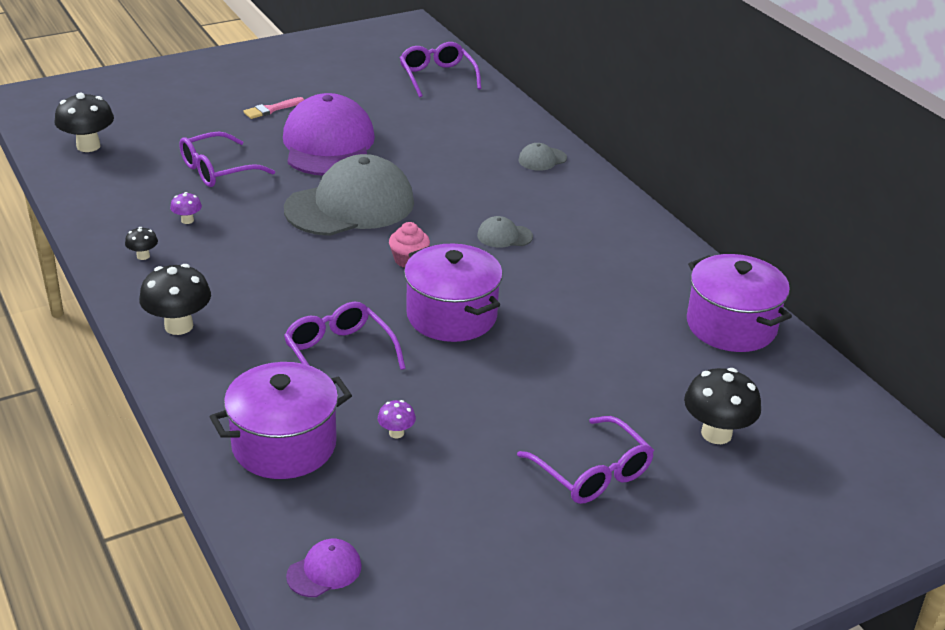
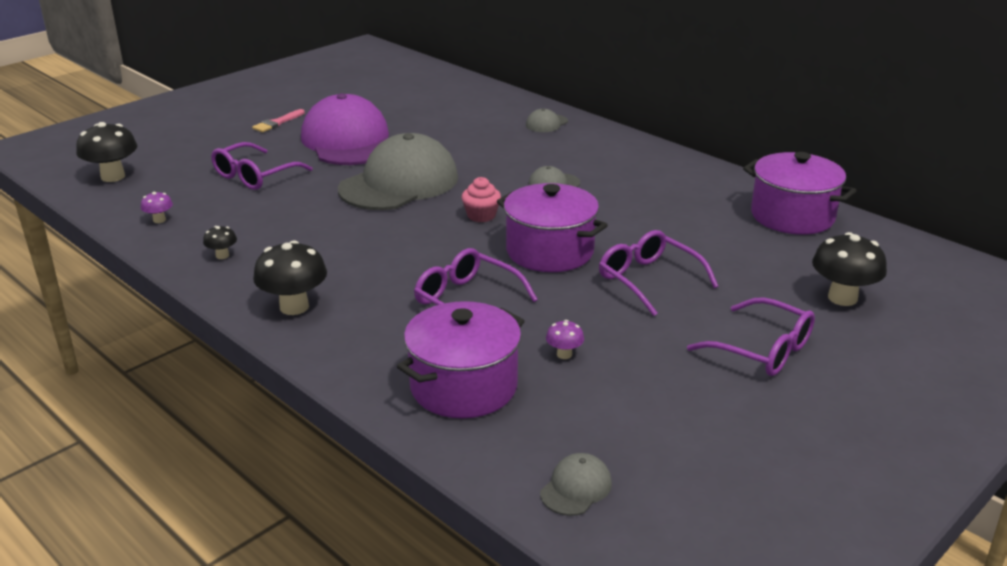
camera: 15 degrees left, 5 degrees down
purple mushroom [170,192,202,224] -> purple mushroom moved to [141,192,173,223]
purple cap [286,539,362,597] -> grey cap [540,453,612,516]
purple glasses [400,42,481,97] -> purple glasses moved to [599,230,718,316]

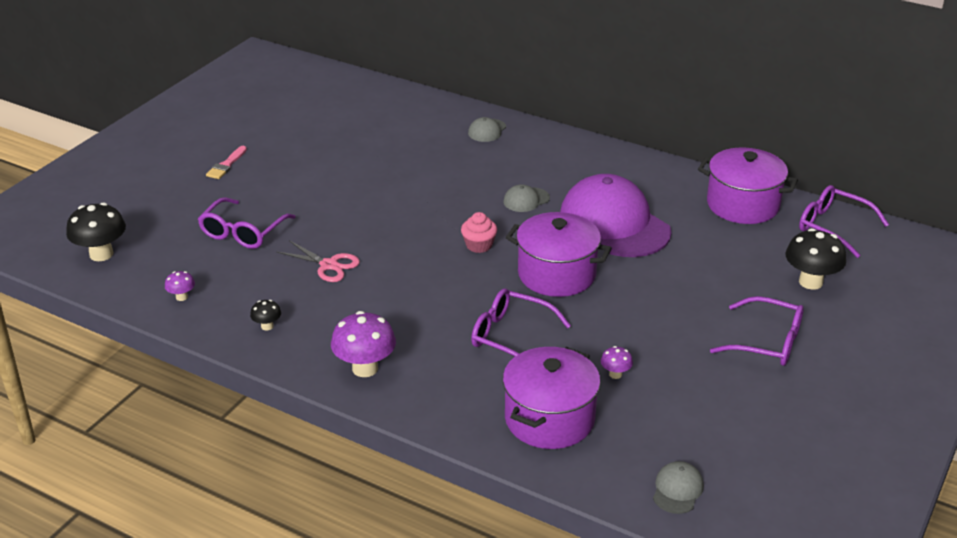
camera: 15 degrees left, 5 degrees up
black mushroom [253,240,327,315] -> purple mushroom [331,311,396,377]
purple cap [301,93,389,165] -> purple cap moved to [560,174,672,257]
grey cap [338,133,458,210] -> none
purple glasses [599,230,718,316] -> purple glasses moved to [799,185,889,258]
none -> pink scissors [277,240,360,282]

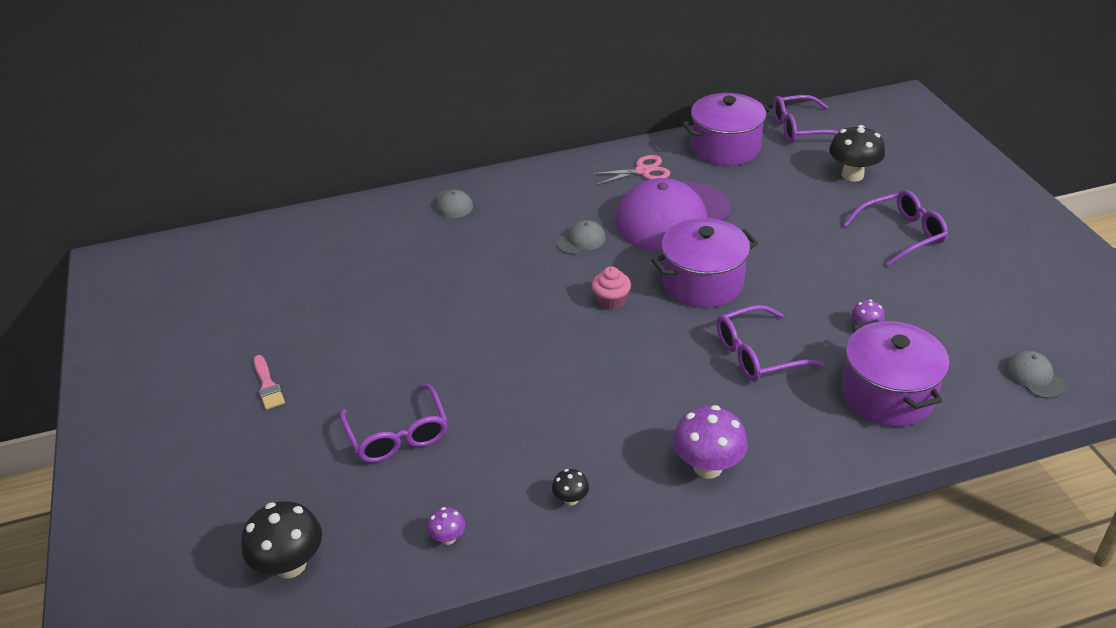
camera: 45 degrees left, 5 degrees up
pink scissors [277,240,360,282] -> pink scissors moved to [589,155,670,186]
grey cap [503,184,550,212] -> grey cap turned 135 degrees counterclockwise [557,220,606,254]
purple cap [560,174,672,257] -> purple cap turned 45 degrees counterclockwise [615,178,731,251]

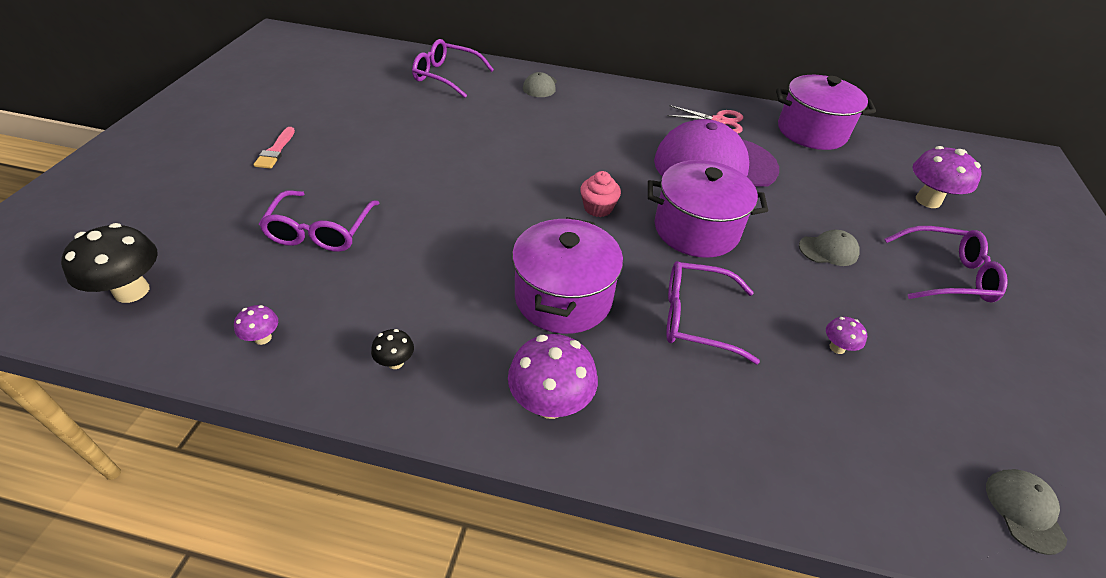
camera: 25 degrees right, 5 degrees up
grey cap [557,220,606,254] -> grey cap moved to [799,229,859,266]
purple glasses [773,95,839,143] -> purple glasses moved to [412,39,494,98]
black mushroom [829,125,885,182] -> purple mushroom [913,146,982,208]
purple pot [841,319,950,427] -> purple pot moved to [512,217,623,334]

